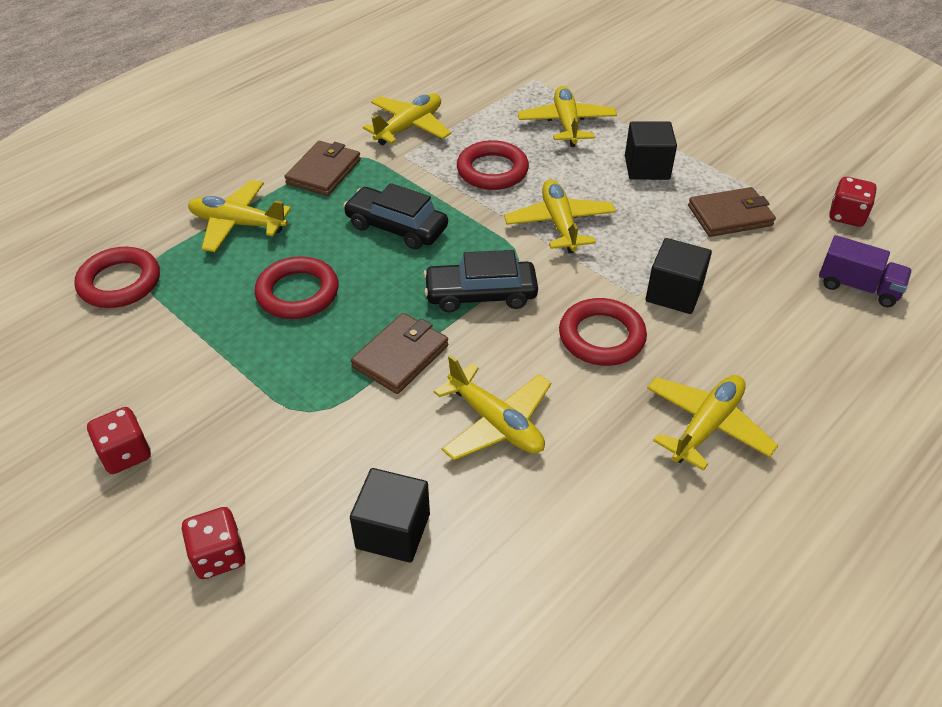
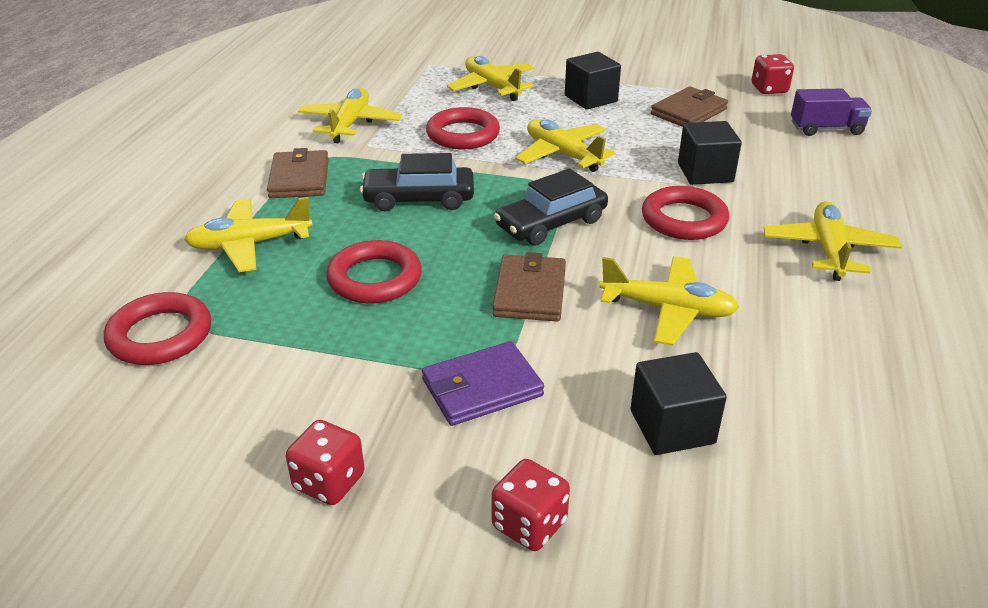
camera: 30 degrees left, 10 degrees down
none -> purple wallet [422,341,544,426]

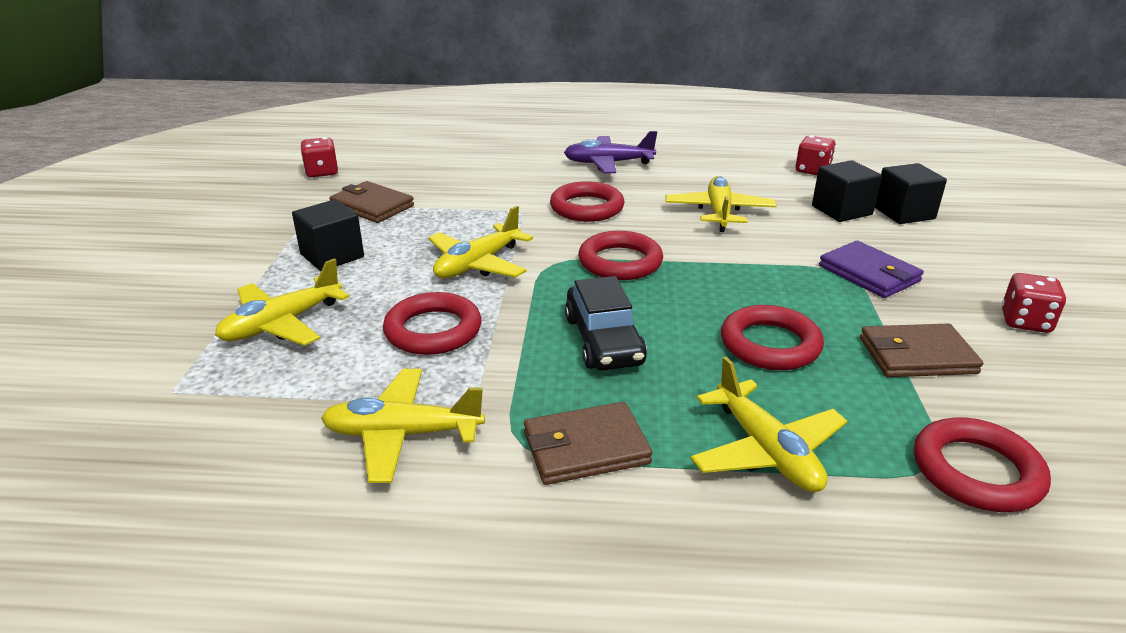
camera: 100 degrees left, 5 degrees down
brown wallet [492,252,566,321] -> brown wallet moved to [860,324,983,377]
red dice [492,459,570,551] -> red dice moved to [796,135,836,175]
black car [494,168,608,245] -> red ring [578,231,663,280]
black cube [678,121,742,185] -> black cube moved to [875,163,947,224]
yellow plane [764,201,902,281] -> purple plane [564,131,657,173]
purple truck [791,89,872,136] -> none

